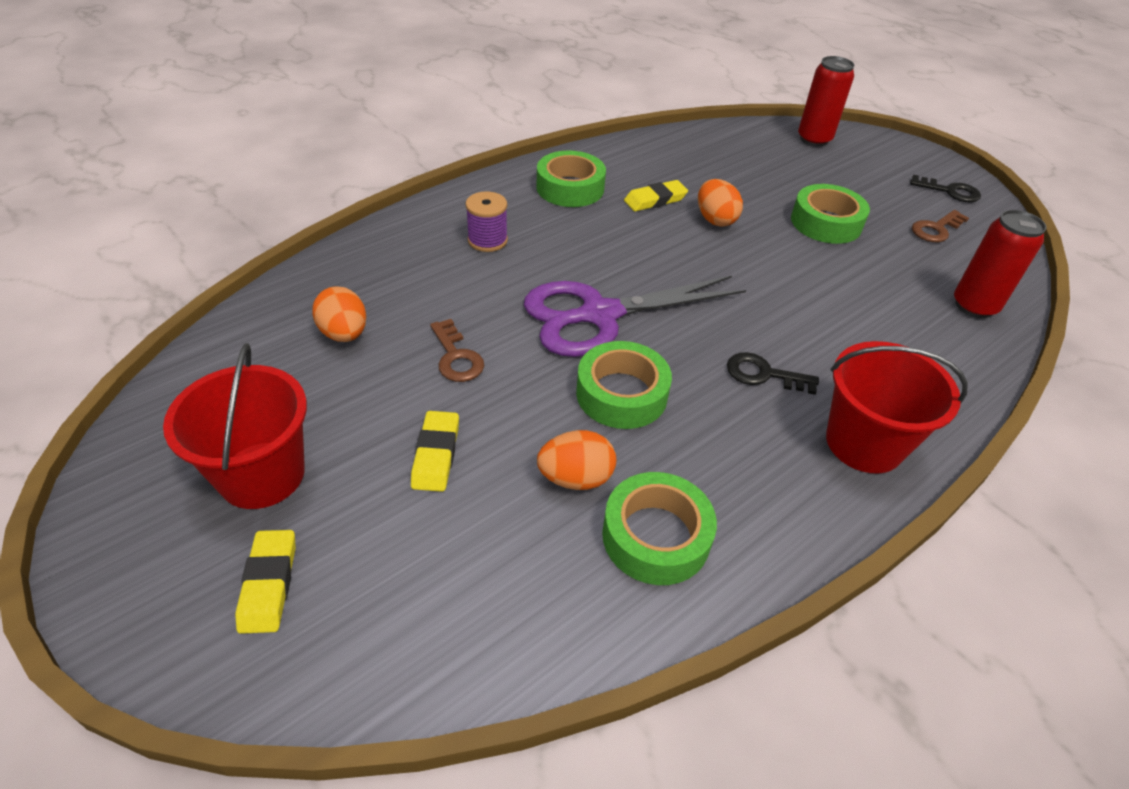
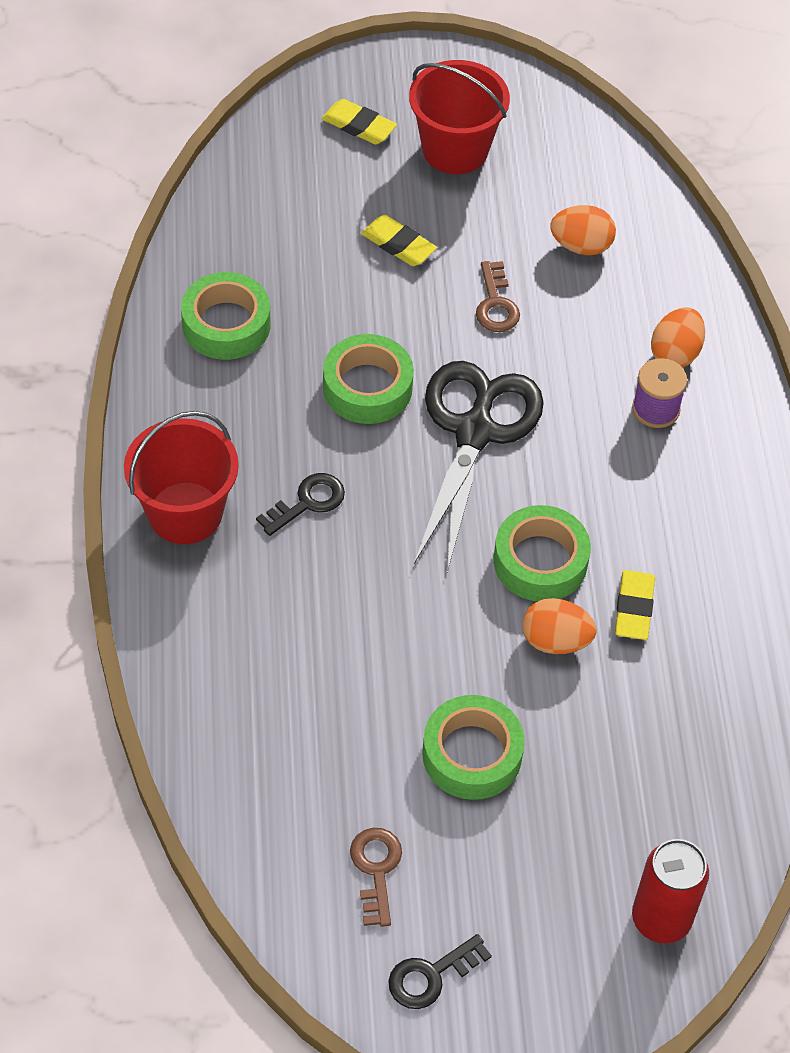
camera: 125 degrees right, 10 degrees up
brown key [430,319,484,382] -> brown key turned 105 degrees counterclockwise [476,261,520,332]
purple scissors [524,276,746,357] -> black scissors [414,361,544,572]
green tape [536,150,606,207] -> green tape moved to [494,505,591,602]
orange egg [537,430,616,490] -> orange egg moved to [651,307,705,368]
red can [954,210,1047,318] -> none

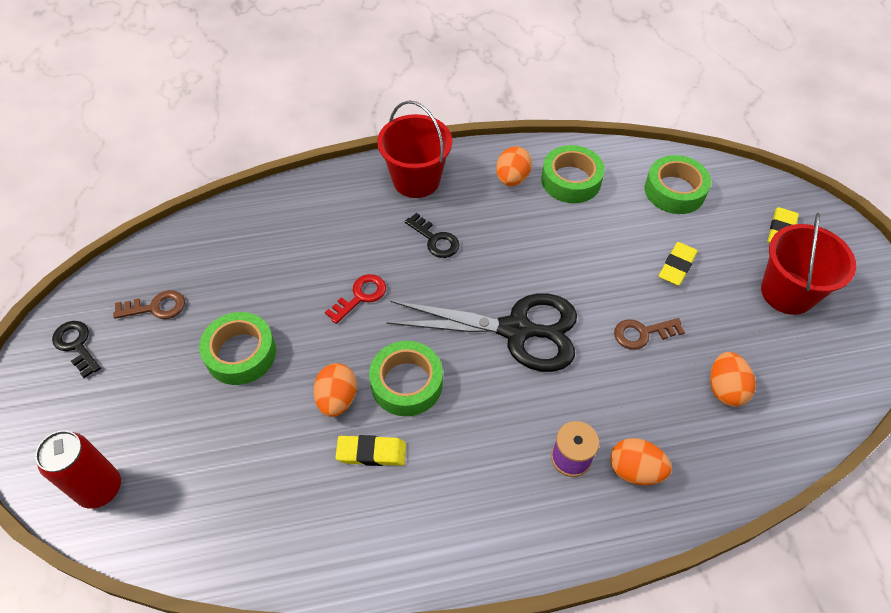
camera: 85 degrees right, 0 degrees up
green tape [323,334,414,424] -> green tape moved to [645,155,711,214]
none -> red key [325,274,386,324]
none -> orange egg [496,146,532,186]

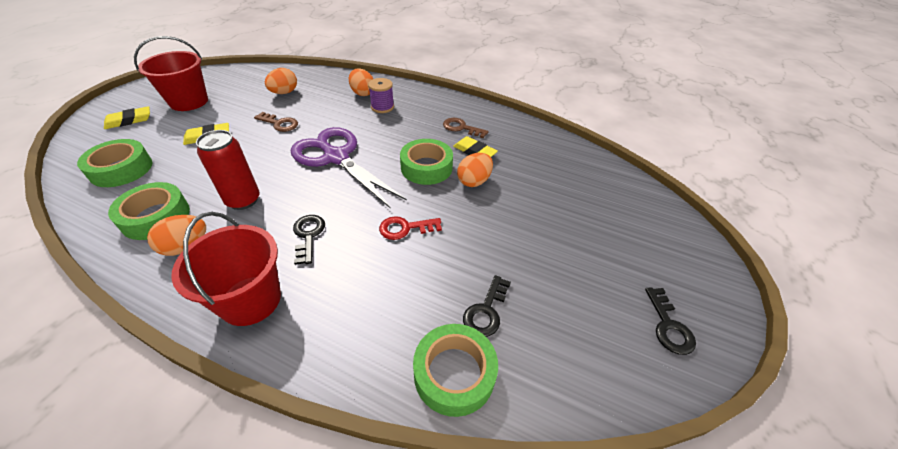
camera: 145 degrees left, 10 degrees down
red can [35,430,121,509] -> red can moved to [196,130,260,210]
brown key [113,290,185,319] -> brown key moved to [443,118,489,138]
green tape [199,312,276,385] -> green tape moved to [413,324,498,417]
black scissors [386,293,577,372] -> purple scissors [291,127,407,209]
none -> black key [463,275,511,337]

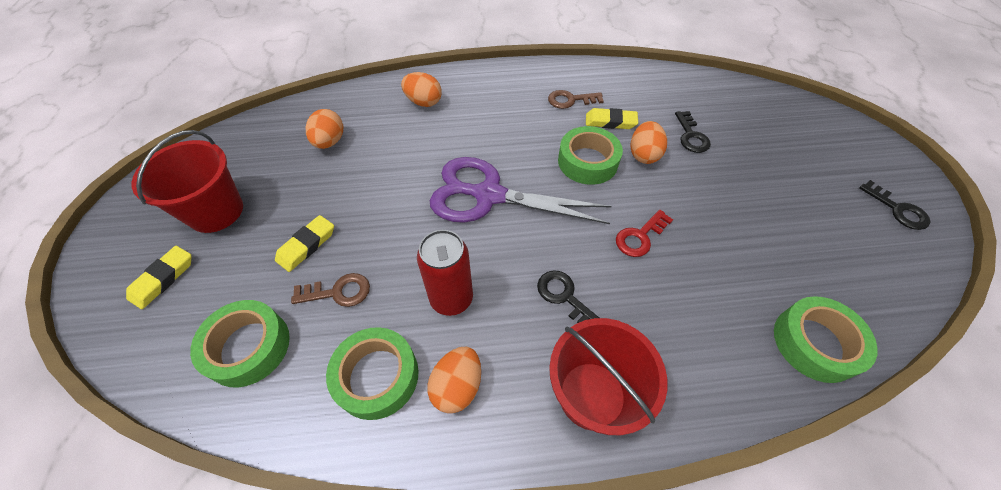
camera: 30 degrees left, 10 degrees up
brown key [254,112,298,132] -> brown key moved to [291,273,370,307]
purple spool [368,78,394,113] -> none
black key [463,275,511,337] -> black key moved to [675,111,711,153]

